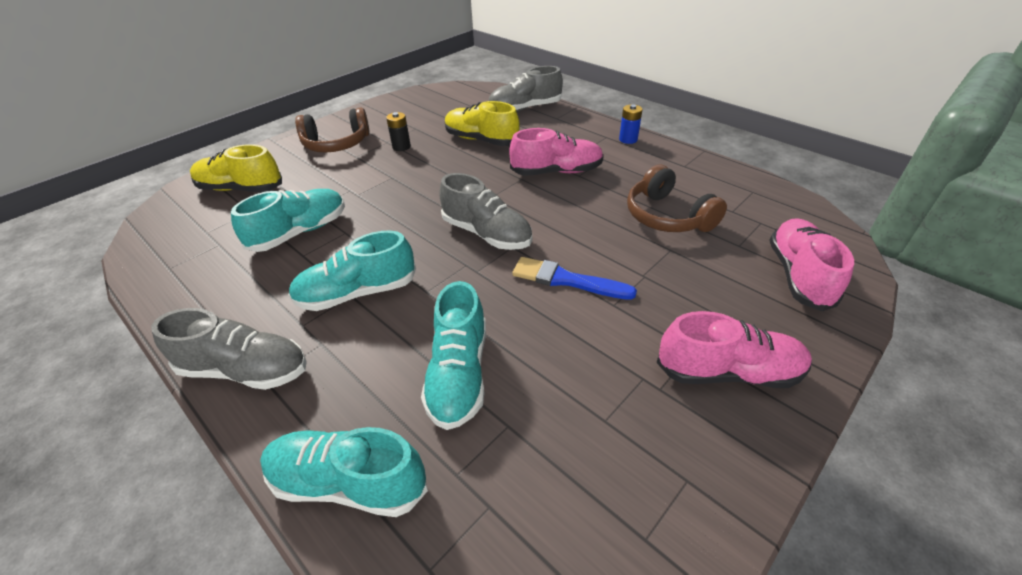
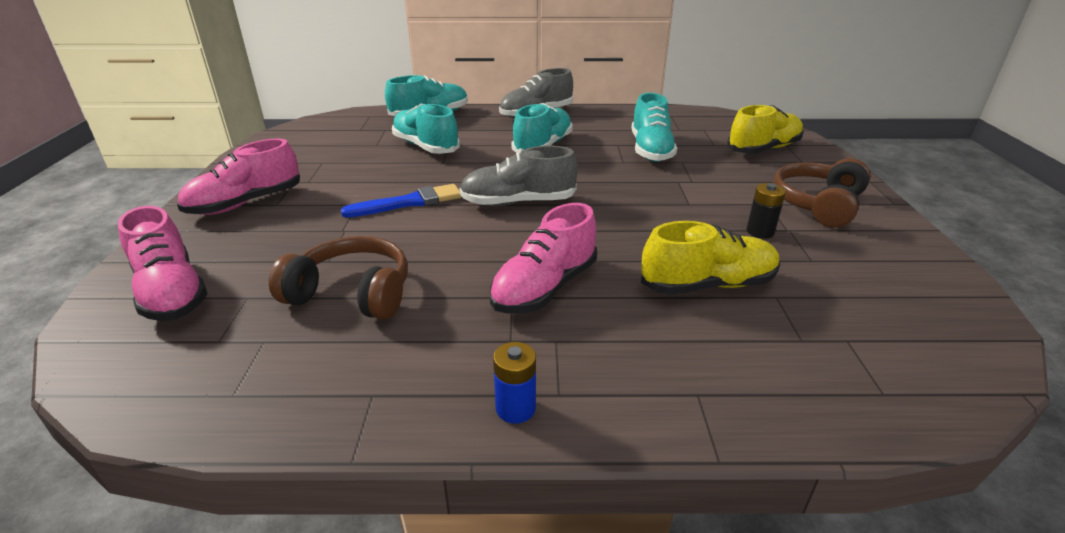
camera: 135 degrees right, 10 degrees down
grey shoe [488,66,563,112] -> none

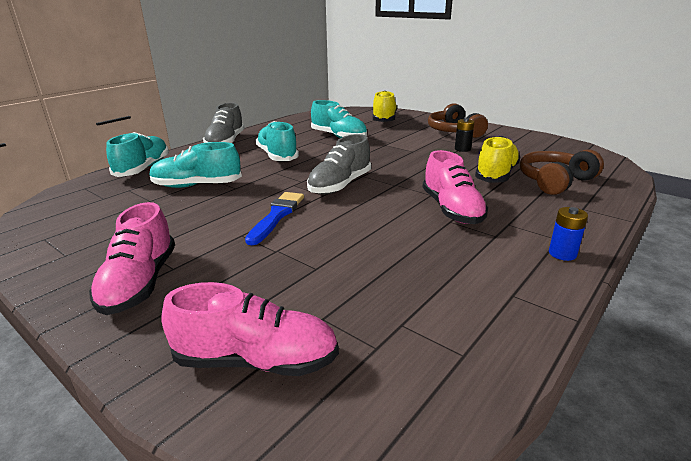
camera: 50 degrees left, 5 degrees down
brown headphones [269,236,408,320] -> brown headphones moved to [520,149,604,195]

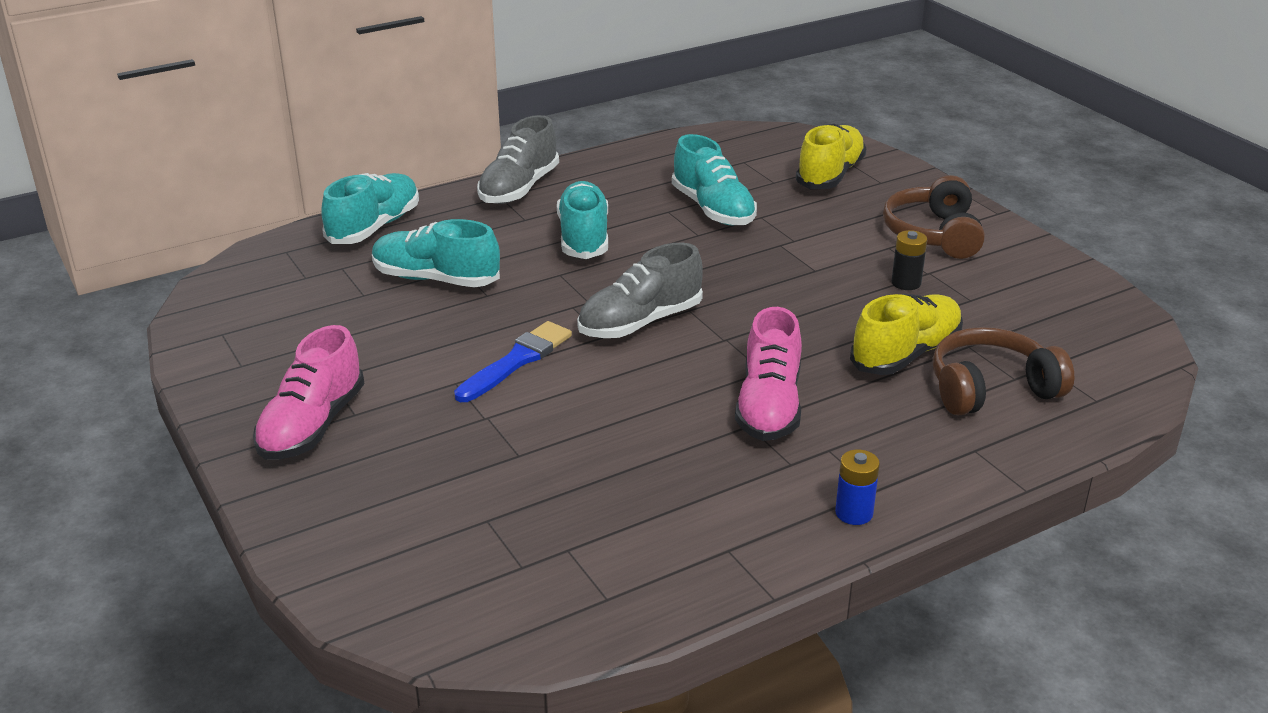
camera: 20 degrees right, 5 degrees up
pink shoe [161,282,339,376] -> none

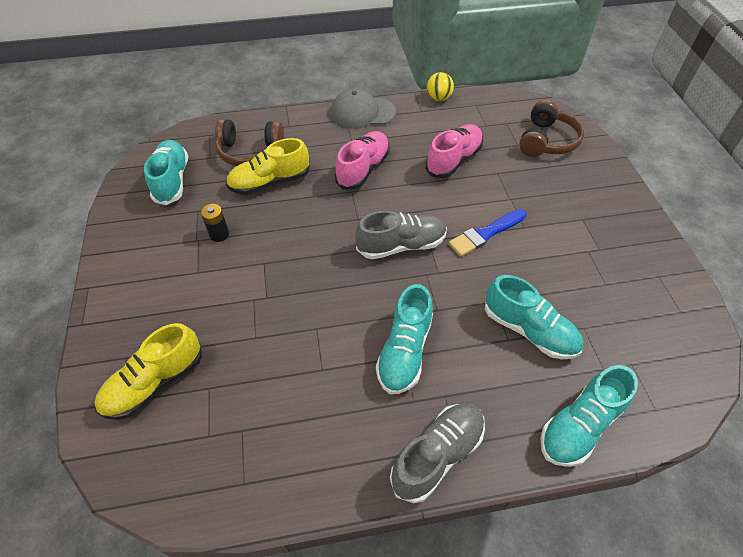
camera: 160 degrees left, 20 degrees up
pink shoe [253,325,364,460] -> pink shoe moved to [425,124,483,178]
turquoise shoe [672,134,757,226] -> turquoise shoe moved to [144,140,188,205]
blue battery [835,449,880,525] -> grey cap [331,88,396,129]
brown headphones [883,175,985,259] -> brown headphones moved to [519,100,584,157]
none -> yellow ball [426,72,454,101]

